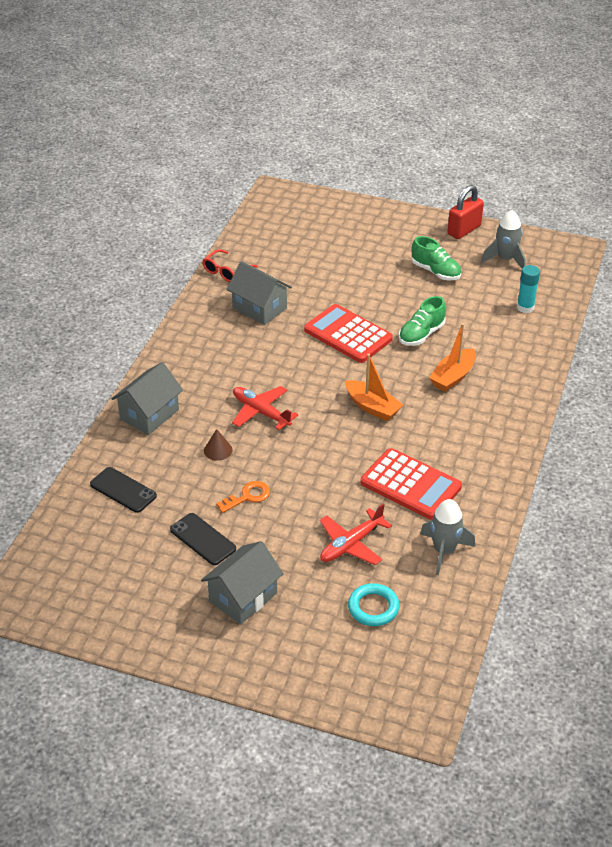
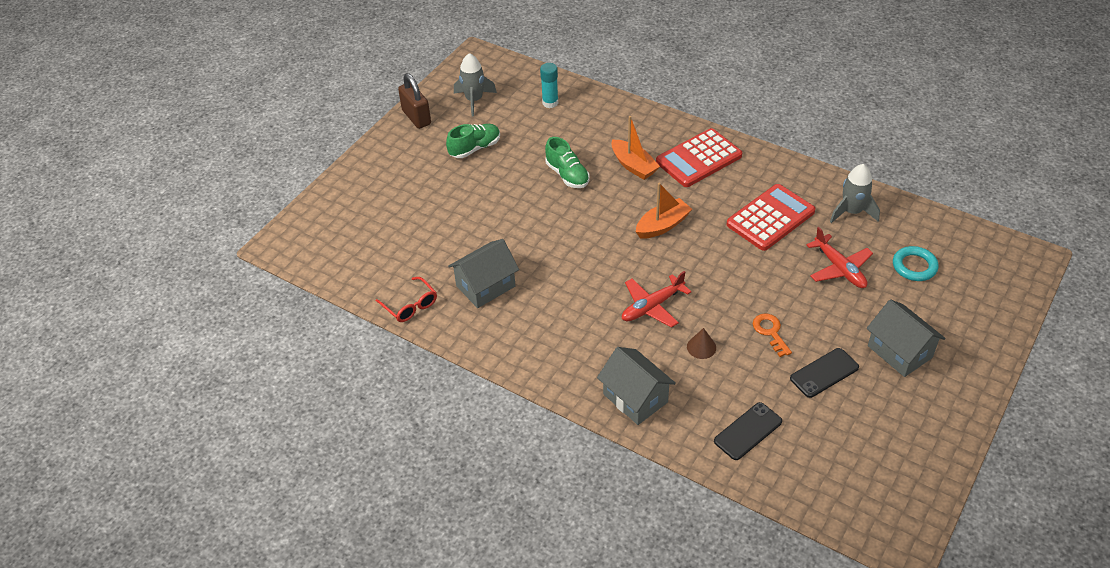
camera: 75 degrees left, 5 degrees up
red calculator [304,304,393,363] -> red calculator moved to [656,128,742,187]
red padlock [448,185,484,239] -> brown padlock [398,73,431,129]

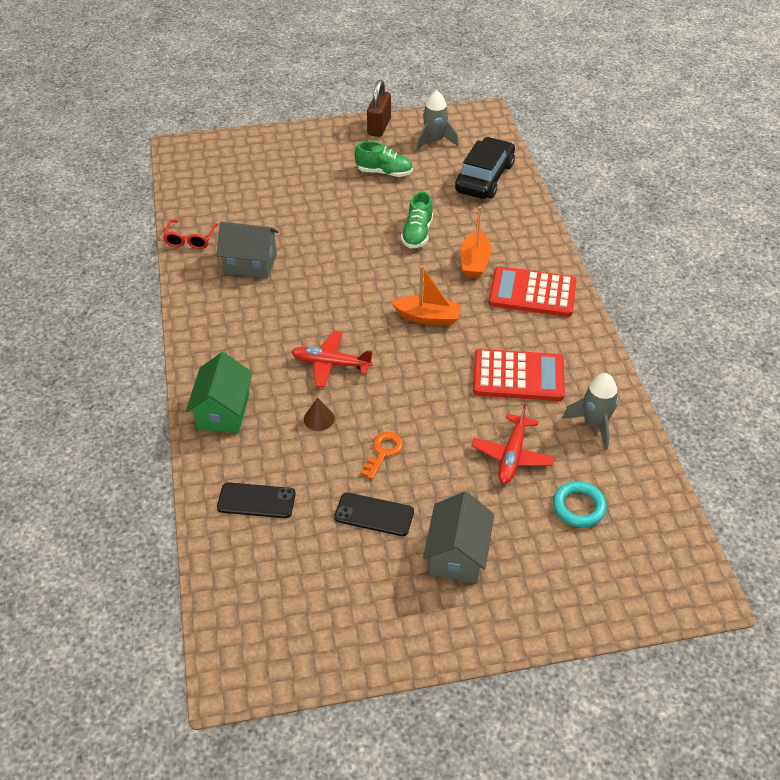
camera: 45 degrees right, 0 degrees up
turquoise glue stick [540,63,558,108] -> black car [455,137,515,199]
grey house [597,347,676,425] -> green house [186,352,253,433]

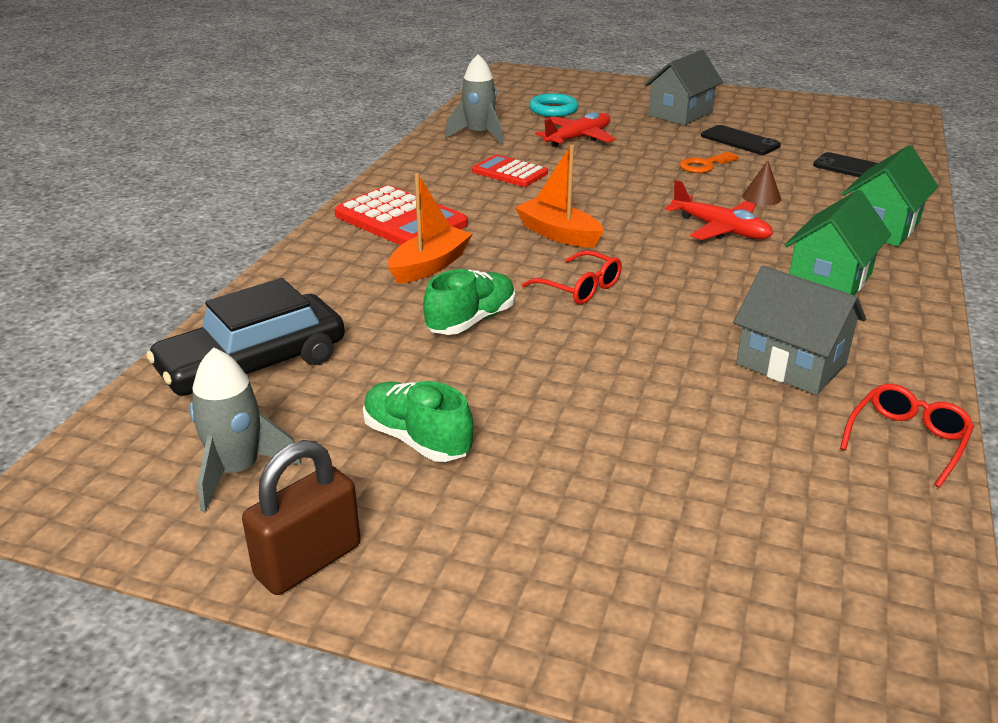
camera: 150 degrees left, 15 degrees down
red calculator [473,349,565,401] -> red calculator [472,155,548,187], size x0.62
none -> red glasses [522,250,622,304]
none -> green house [785,190,891,295]

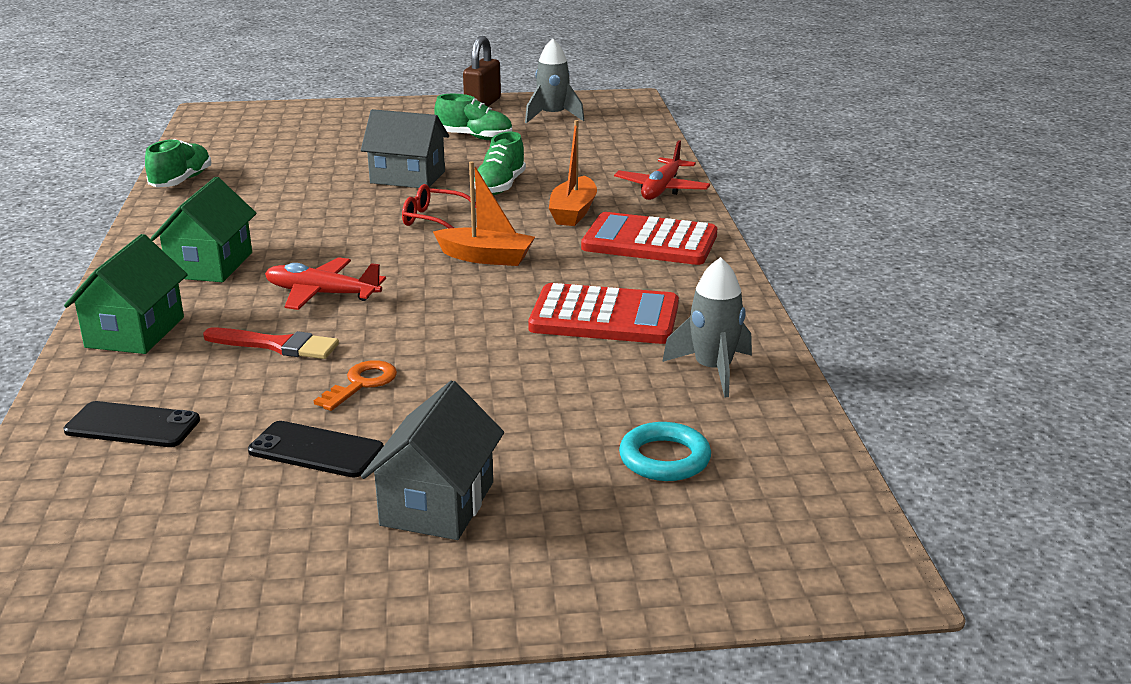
camera: 155 degrees right, 5 degrees down
black car [147,278,345,396] -> none
red calculator [472,155,548,187] -> red calculator [528,283,679,344], size x1.62
red plane [535,112,616,147] -> red plane moved to [614,140,710,200]
grey house [734,266,866,395] -> grey house moved to [361,109,449,188]
brown cone [743,160,781,205] -> red brush [203,328,339,359]
red glasses [840,384,974,488] -> green shoe [145,139,211,187]

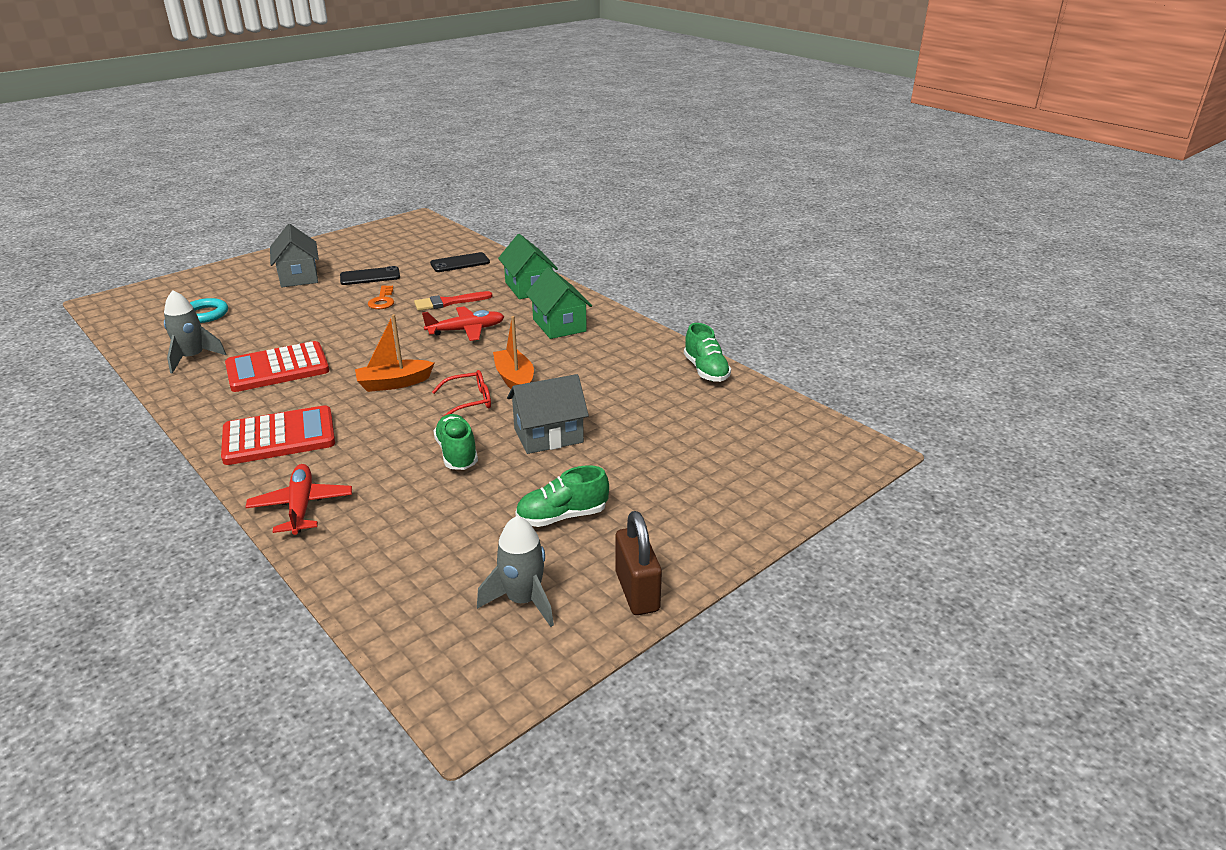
camera: 145 degrees right, 5 degrees up
orange boat [549,120,597,226] -> orange boat moved to [493,316,534,389]

